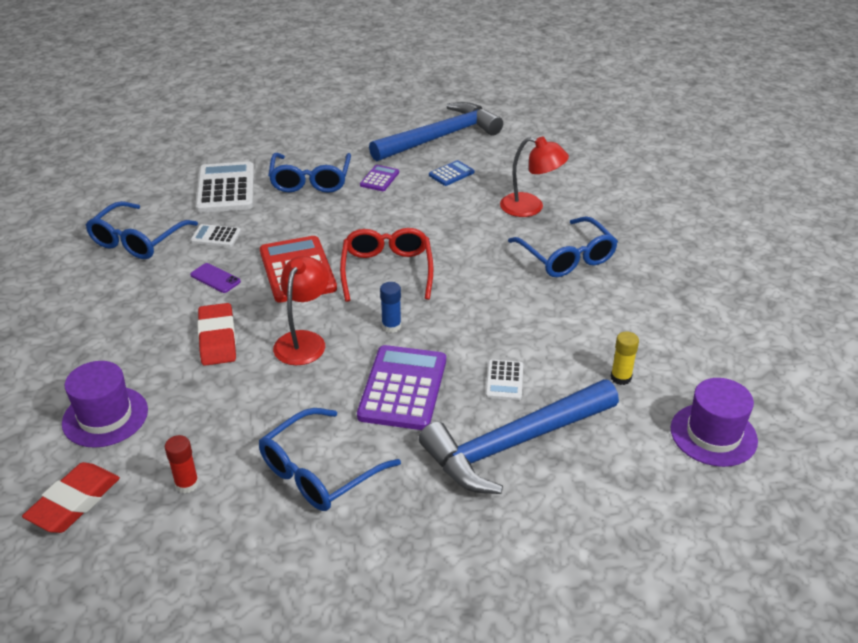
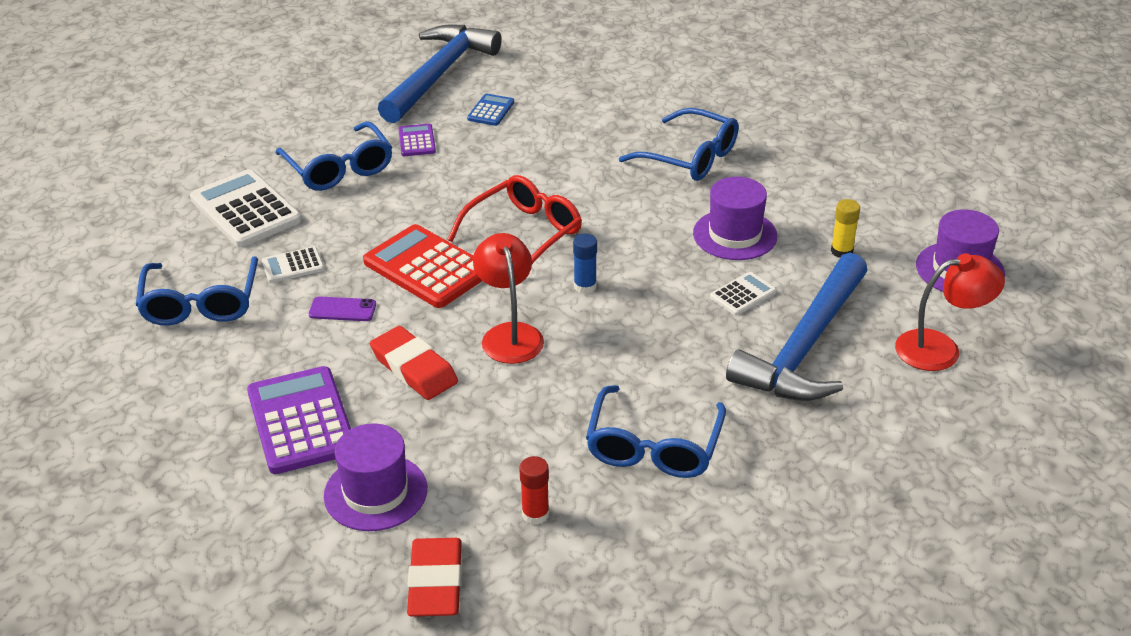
camera: 30 degrees left, 0 degrees up
red glasses [340,228,434,302] -> red glasses turned 75 degrees clockwise [447,175,582,264]
purple calculator [357,345,446,430] -> purple calculator moved to [247,366,351,474]
white calculator [485,360,523,400] -> white calculator turned 105 degrees counterclockwise [710,272,777,316]
red lamp [500,137,569,217] -> red lamp moved to [895,253,1005,371]
none -> purple hat [693,177,777,260]

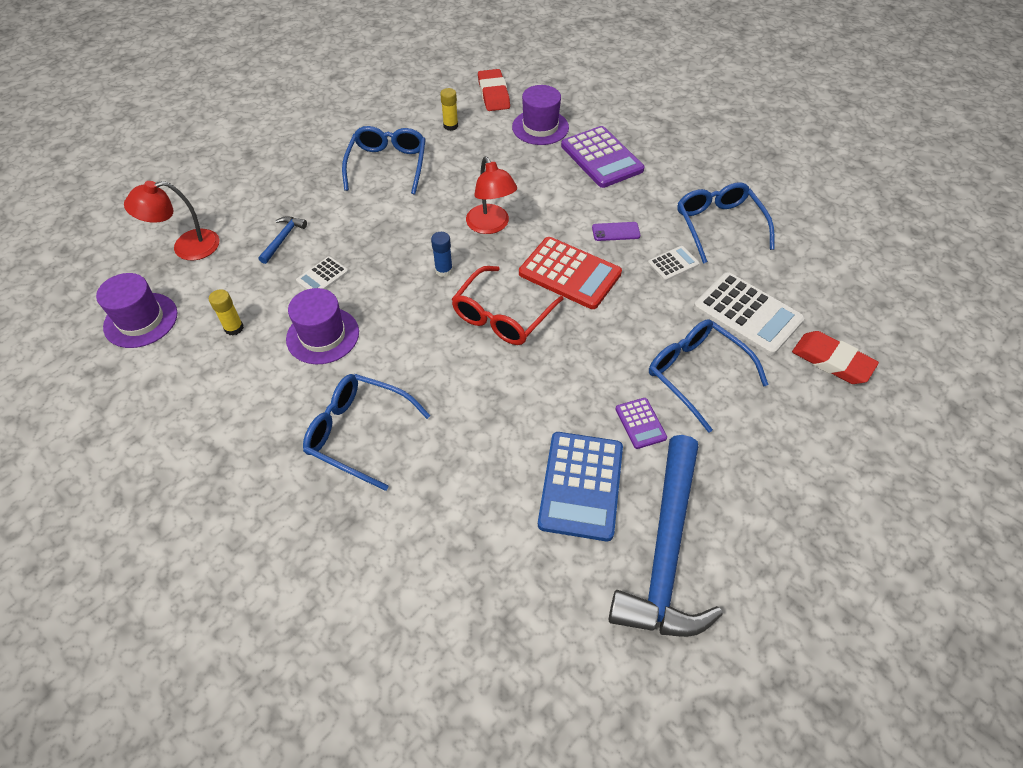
camera: 170 degrees right, 15 degrees up
red eraser [370,326,458,400] -> red eraser moved to [792,331,879,384]
blue calculator [467,93,514,126] -> blue calculator [538,432,623,541], size x1.99
red glue stick [519,456,549,525] -> yellow glue stick [440,88,458,131]
blue hammer [726,253,868,401] -> blue hammer [258,216,307,264], size x0.41

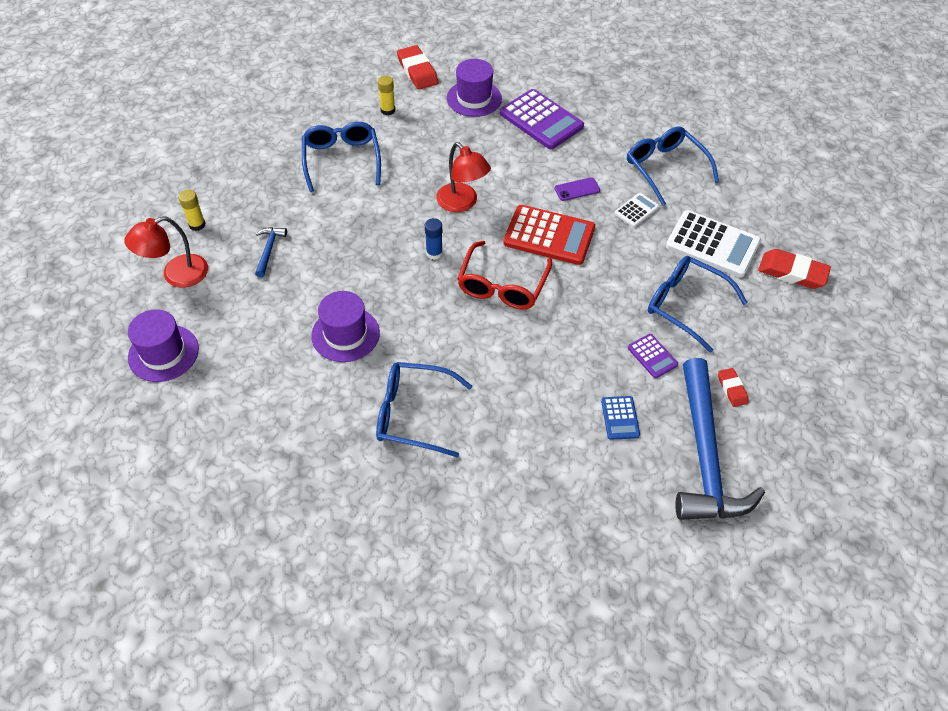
camera: 15 degrees left, 0 degrees up
yellow glue stick [209,289,244,335] -> yellow glue stick moved to [179,190,205,231]
white calculator [296,256,348,290] -> none
blue calculator [538,432,623,541] -> blue calculator [601,396,640,440], size x0.50
none -> red eraser [718,368,748,407]

